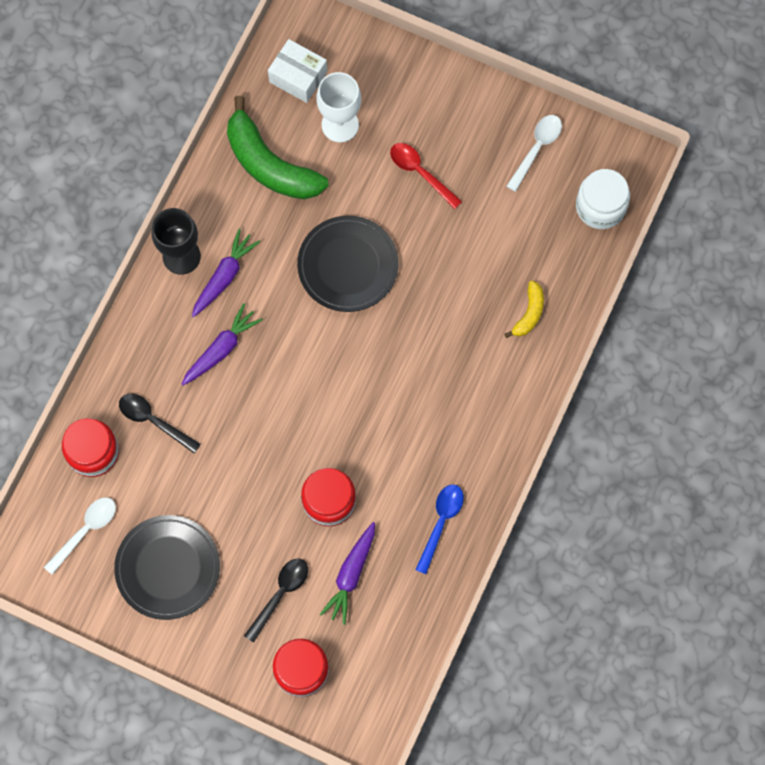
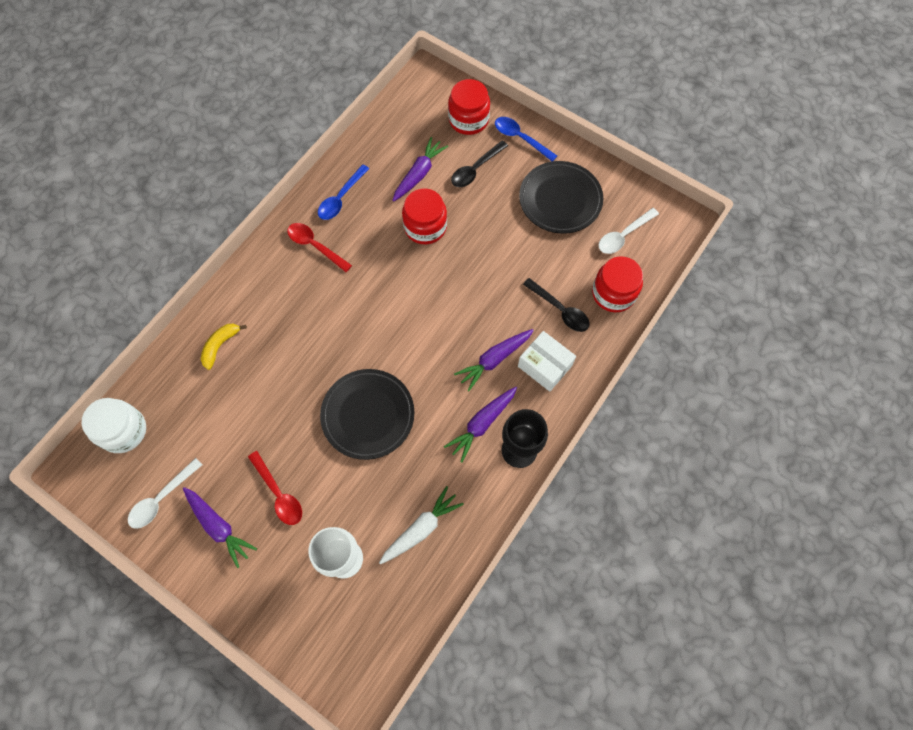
camera: 170 degrees left, 5 degrees down
green banana [227,96,329,199] -> white carrot [379,486,464,564]
white box [268,39,327,103] -> white box moved to [518,331,576,392]
none -> purple carrot [183,487,257,568]
none -> red spoon [287,223,352,272]
none -> blue spoon [495,117,557,161]

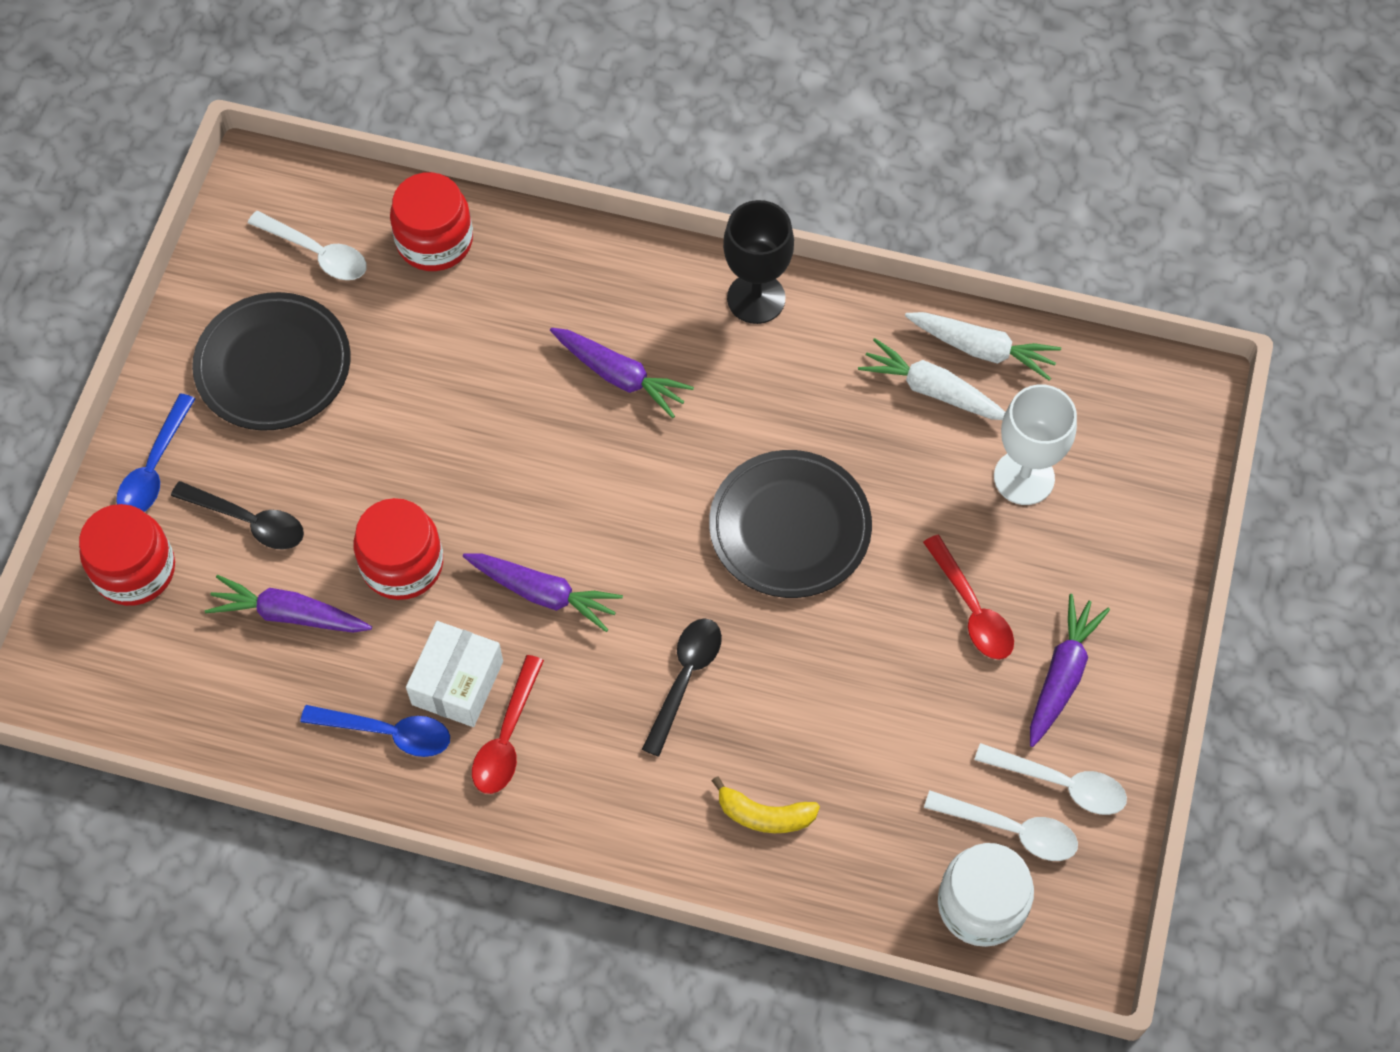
camera: 110 degrees left, 5 degrees down
red spoon [248,451,302,525] -> red spoon turned 120 degrees clockwise [923,535,1014,660]
purple carrot [444,387,517,462] -> purple carrot moved to [463,553,623,632]
white box [518,331,576,392] -> white box moved to [406,621,503,727]
black spoon [523,278,590,332] -> black spoon moved to [642,618,722,757]
none -> white carrot [905,312,1061,381]
none -> white spoon [924,791,1078,861]

